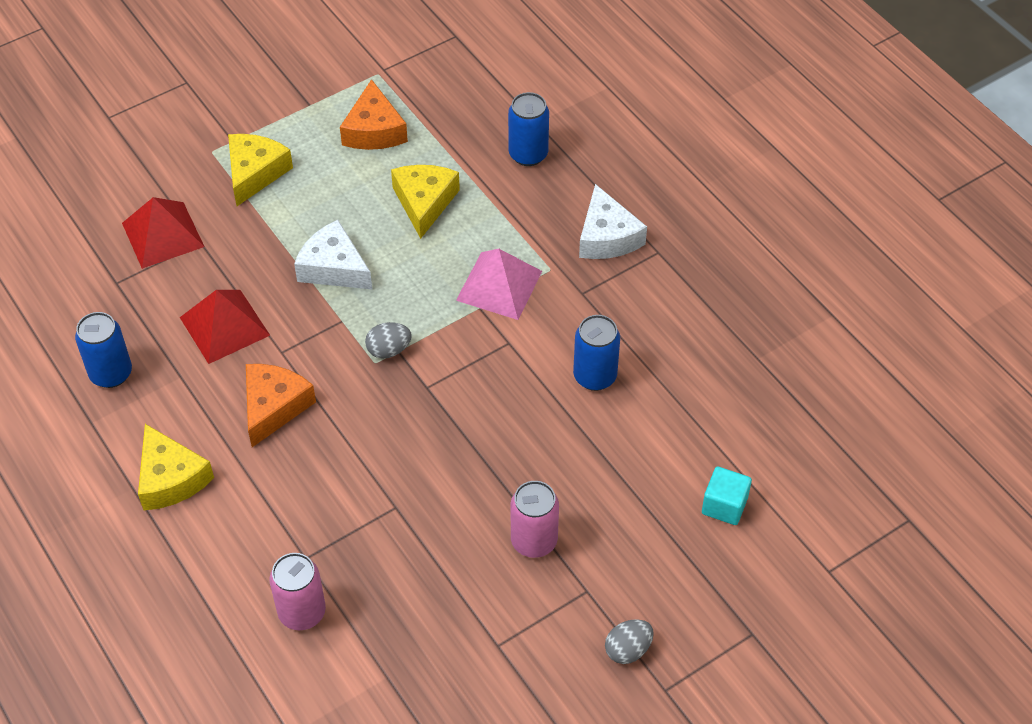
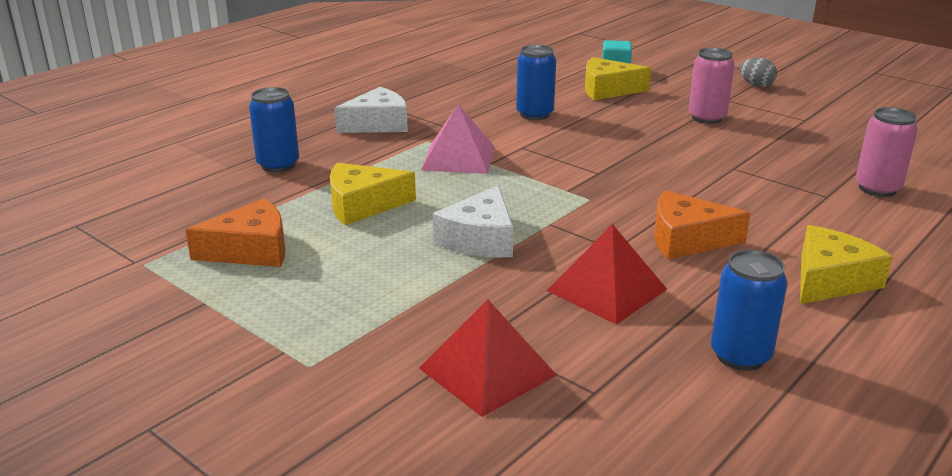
camera: 105 degrees left, 25 degrees down
yellow cheese [228,134,293,206] -> yellow cheese moved to [585,57,651,100]
grey egg [365,322,412,359] -> none

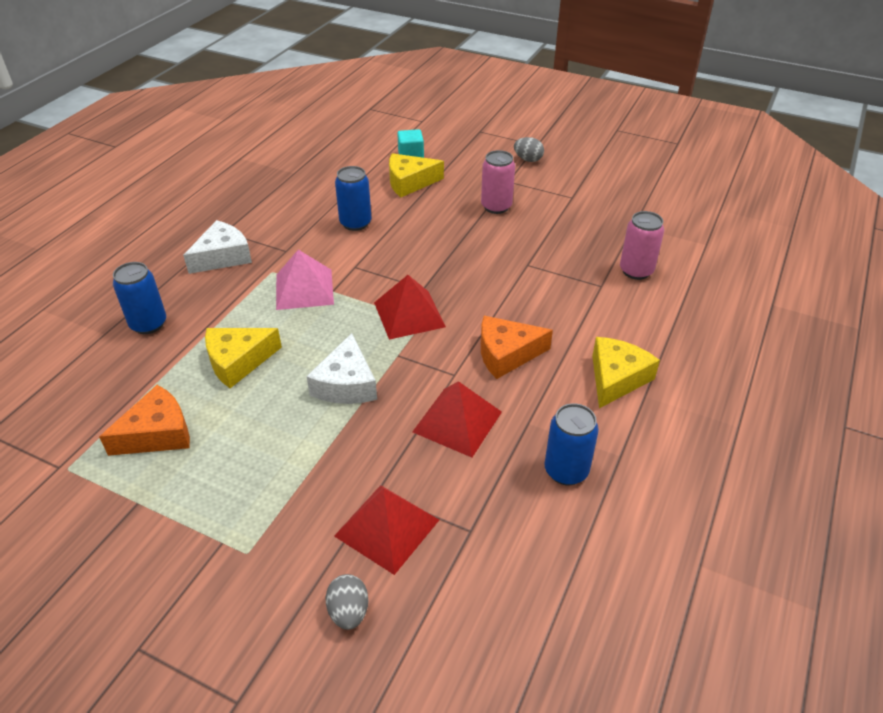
camera: 15 degrees left, 15 degrees up
none -> grey egg [325,574,368,630]
none -> red pyramid [374,275,446,340]

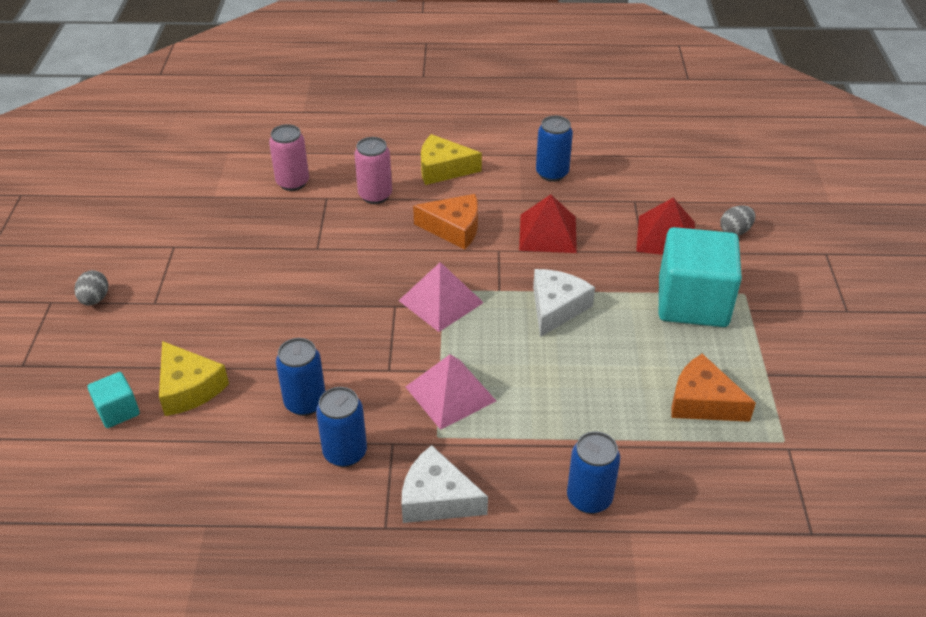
camera: 115 degrees left, 0 degrees up
yellow cheese [205,328,282,388] -> none
white cheese [306,333,377,404] -> white cheese turned 45 degrees counterclockwise [533,269,595,337]
red pyramid [374,275,446,340] -> pink pyramid [399,262,484,332]
pink can [481,150,515,214] -> pink can moved to [354,137,392,204]
orange cheese [481,316,553,379] -> orange cheese turned 45 degrees counterclockwise [413,194,478,250]
none -> blue can [316,387,367,467]
none -> turquoise cube [659,227,742,327]

